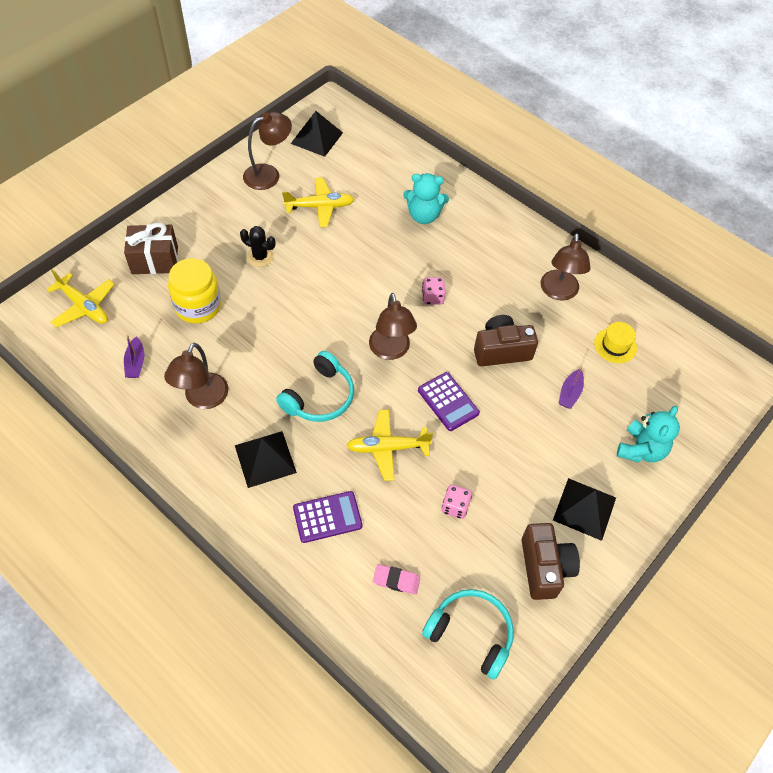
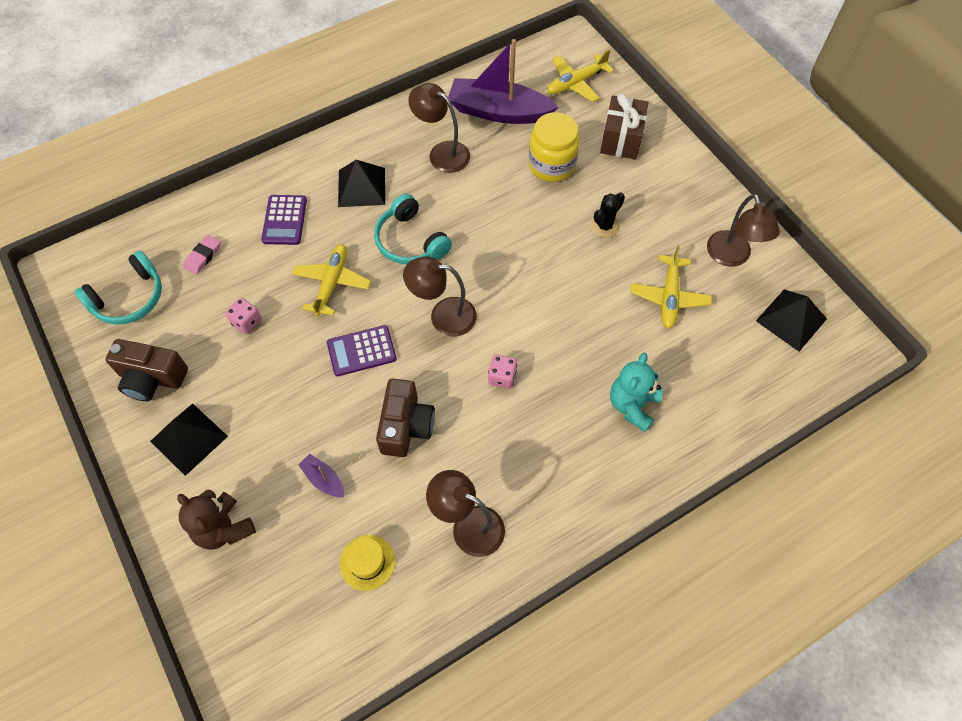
camera: 110 degrees right, 5 degrees up
purple boat [124,335,144,378] -> purple boat [448,39,558,124], size x2.35
turquoise teddy bear [617,406,680,463] -> brown teddy bear [177,490,256,550]

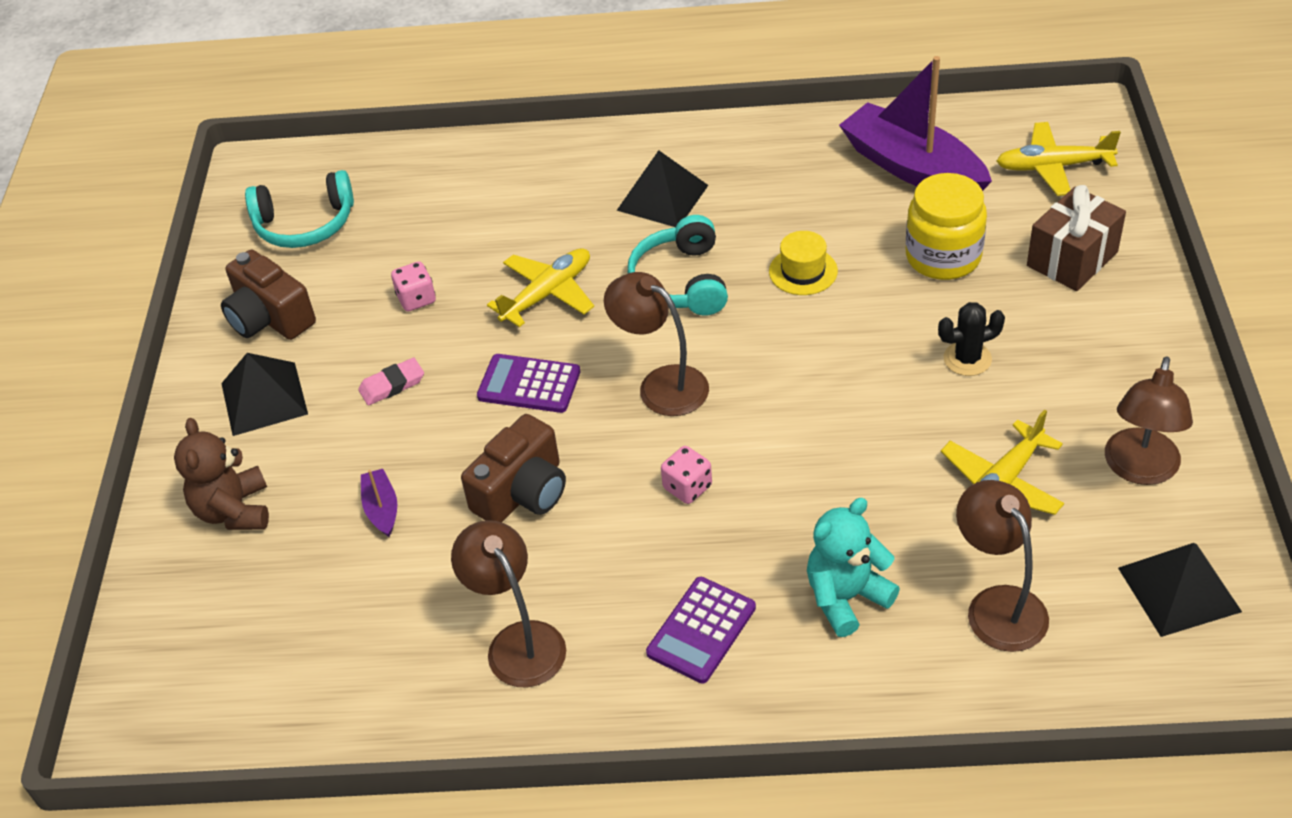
camera: 35 degrees right, 15 degrees down
pink eraser [184,235,221,275] -> pink eraser moved to [358,358,424,406]
purple calculator [261,195,307,245] -> purple calculator moved to [646,577,756,683]
yellow hat [340,535,395,591] -> yellow hat moved to [769,231,838,295]
brown lamp [408,83,470,173] -> brown lamp moved to [956,480,1049,652]

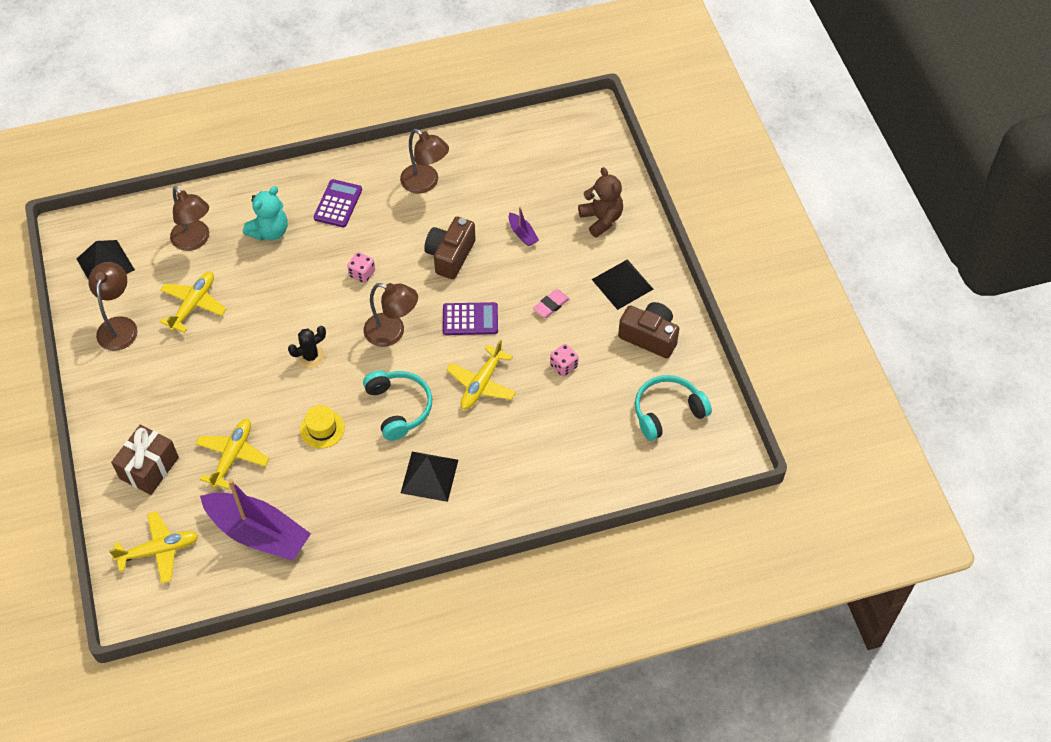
camera: 160 degrees right, 10 degrees up
yellow jar [906,173,987,280] -> yellow plane [195,419,269,489]
black cactus [938,302,1005,376] -> black cactus moved to [288,326,326,368]

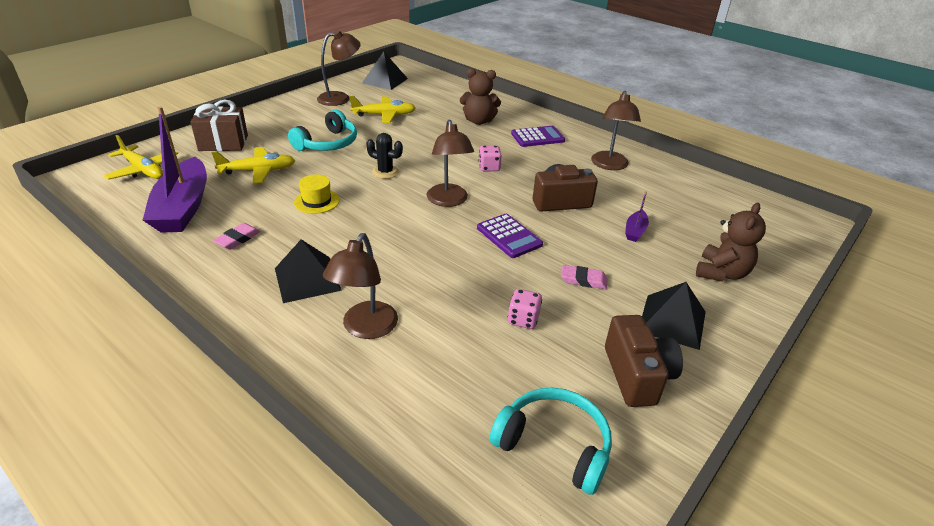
camera: 55 degrees right, 20 degrees down
brown lamp [170,186,209,251] -> brown lamp moved to [323,233,398,339]
turquoise teddy bear [243,186,288,241] -> brown teddy bear [460,68,501,125]
turquoise headphones [363,370,432,441] -> turquoise headphones moved to [288,110,357,151]
yellow plane [446,340,516,410] -> none
none -> pink eraser [213,223,261,250]

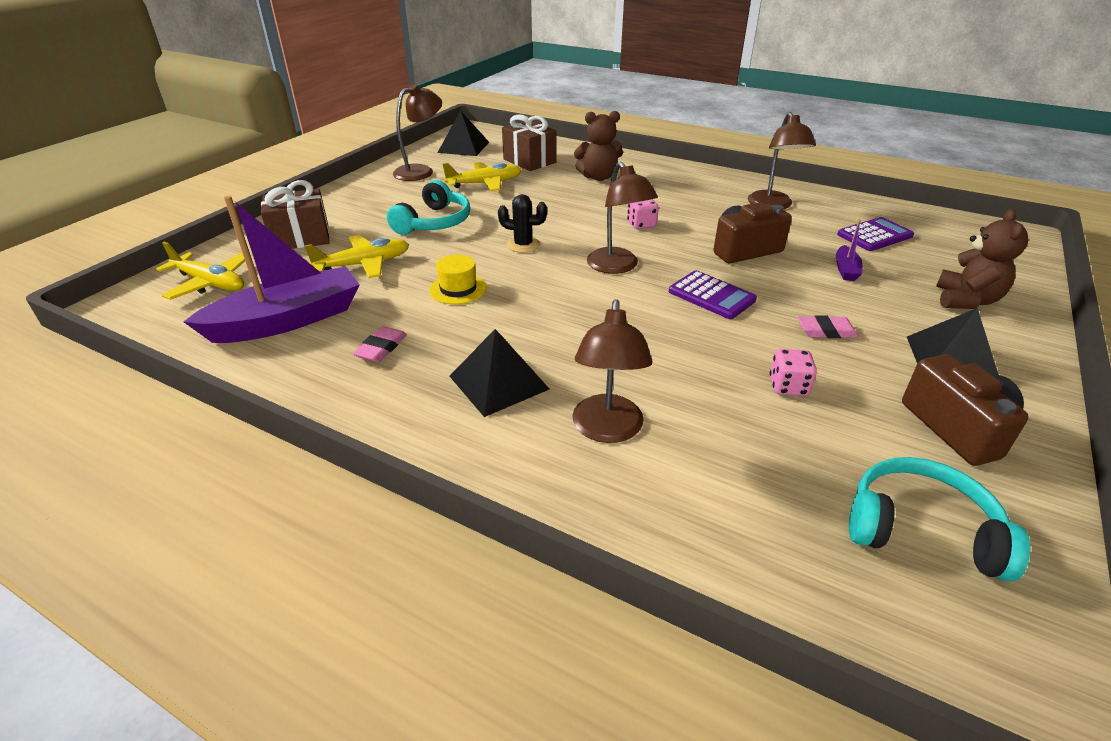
camera: 10 degrees left, 0 degrees up
purple boat [143,107,207,232] -> purple boat turned 105 degrees counterclockwise [184,196,360,343]
purple calculator [511,126,565,147] -> purple calculator moved to [837,217,914,251]
none -> brown gift [502,114,556,171]

